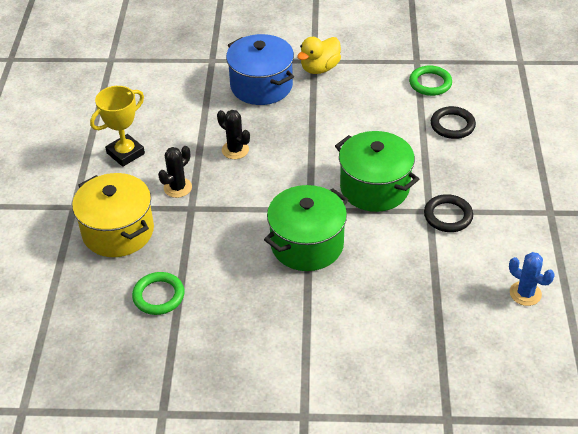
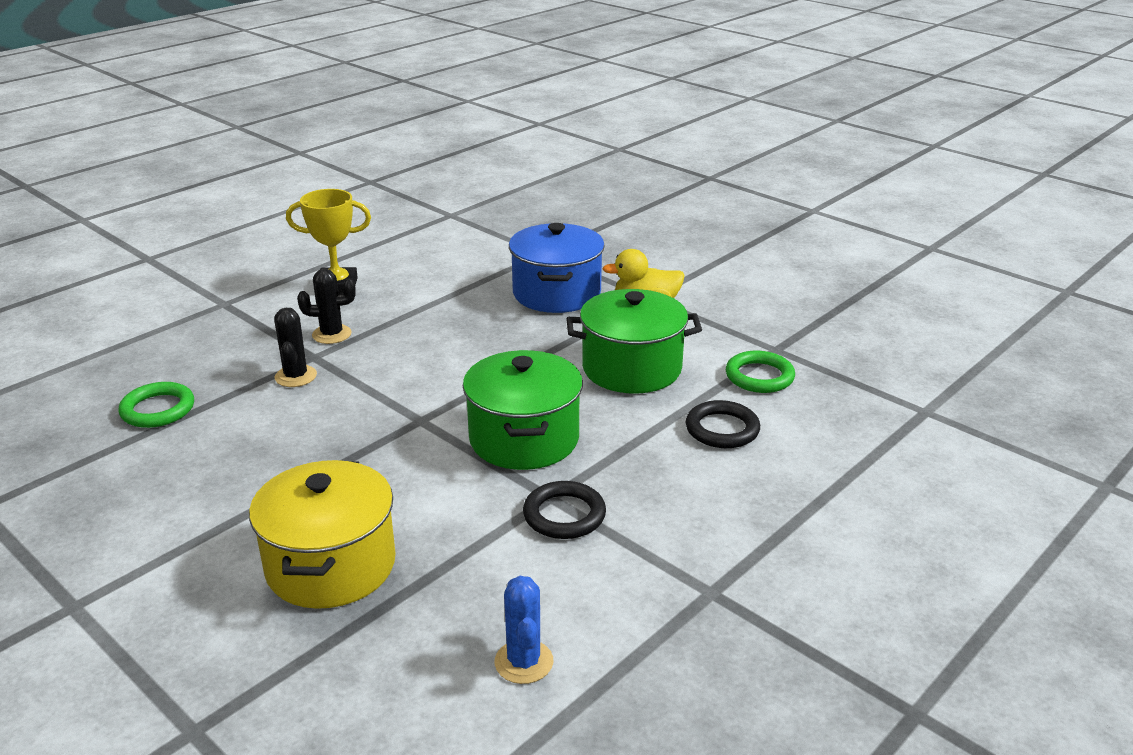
camera: 40 degrees right, 15 degrees down
yellow pot [72,173,154,257] -> yellow pot moved to [249,460,396,609]
black cactus [217,110,250,159] -> black cactus moved to [274,308,317,387]
green pot [264,185,349,271] -> green pot moved to [566,289,702,394]

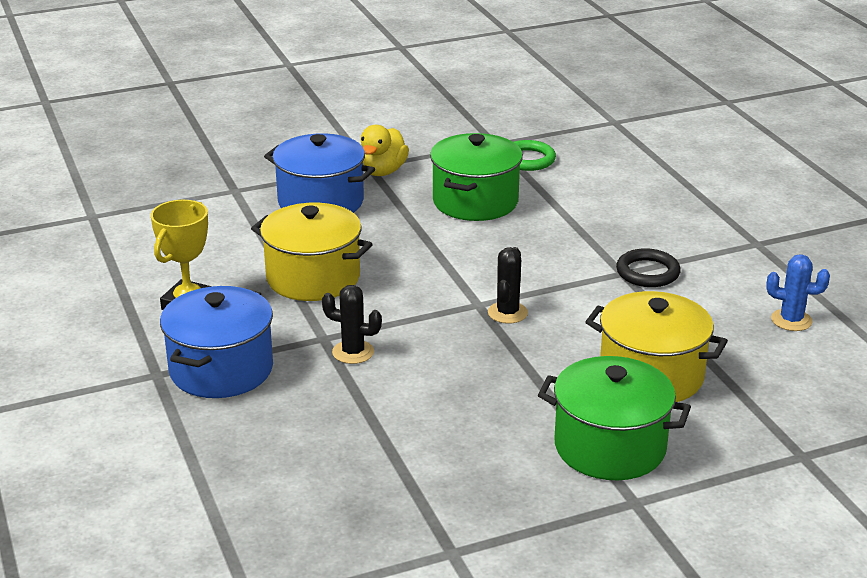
camera: 65 degrees left, 0 degrees up
green ring [119,382,194,428] -> none
black cactus [297,269,356,344] -> black cactus moved to [488,247,528,324]
green pot [463,350,583,470] -> green pot moved to [538,356,691,480]
black ring [686,400,760,448] -> none
none -> blue pot [160,286,273,398]
none -> yellow pot [251,203,373,301]

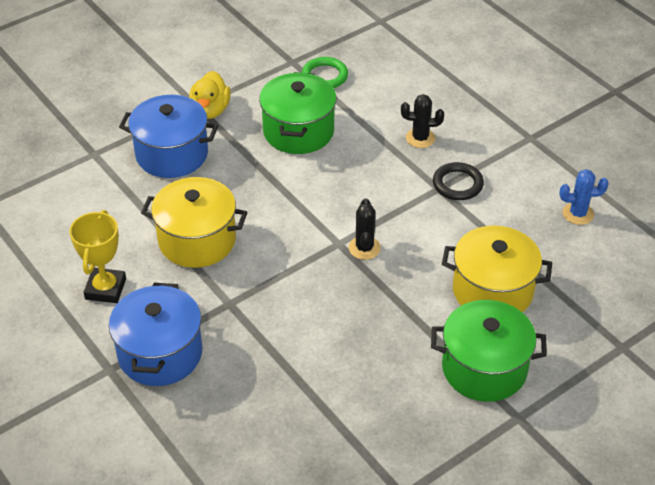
camera: 15 degrees left, 15 degrees up
black cactus [322,285,382,364] -> black cactus moved to [401,94,444,148]

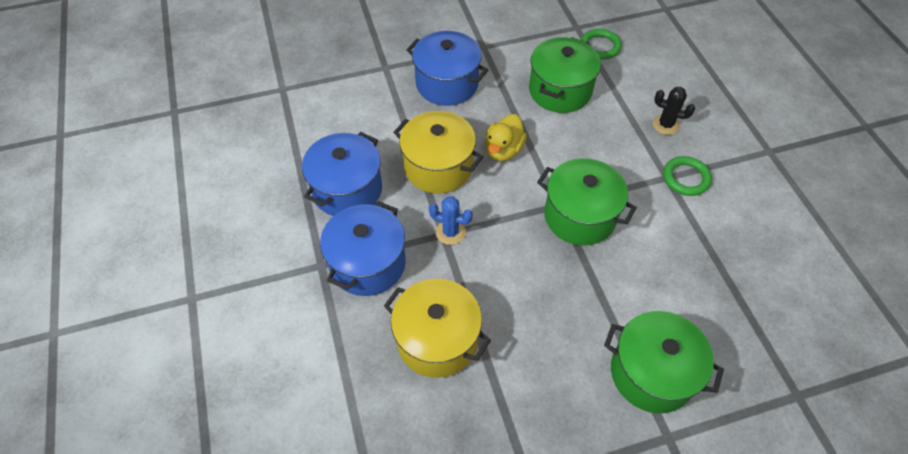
camera: 20 degrees right, 10 degrees up
yellow trophy [69,210,126,303] -> blue pot [302,132,382,216]
yellow duck [189,71,231,119] -> yellow duck moved to [485,114,527,161]
black cactus [349,198,381,260] -> green pot [537,158,637,246]
black ring [433,162,484,200] -> green ring [663,156,712,196]
yellow pot [442,225,552,313] -> yellow pot moved to [384,279,491,378]
blue cactus [560,169,609,225] -> blue cactus moved to [429,196,473,245]

